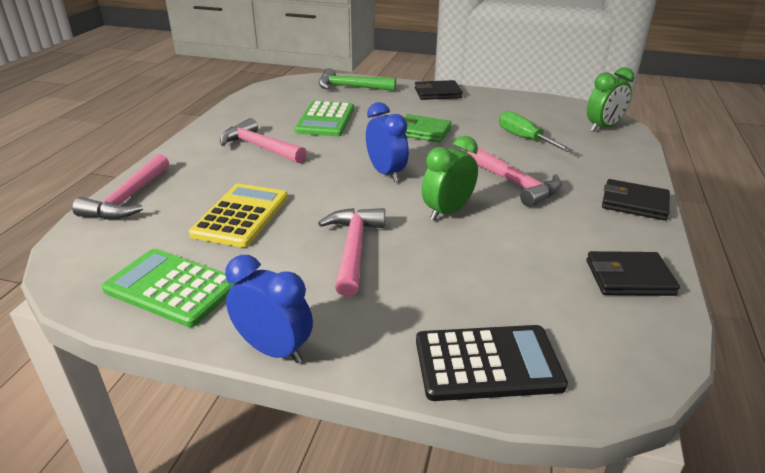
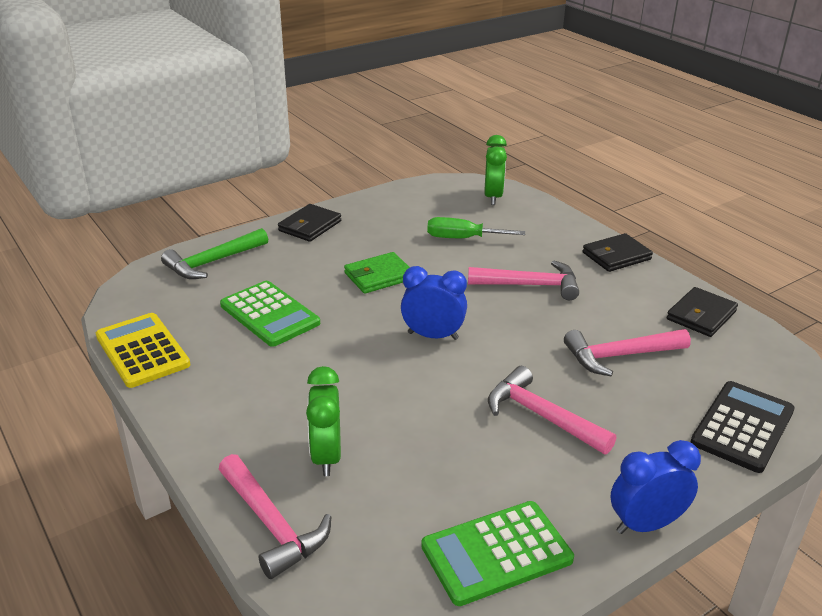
camera: 50 degrees left, 0 degrees up
yellow calculator [189,184,288,247] -> yellow calculator moved to [96,313,190,388]
pink hammer [220,118,306,163] -> pink hammer moved to [564,329,691,376]
green clock [422,136,478,221] -> green clock moved to [306,366,341,476]

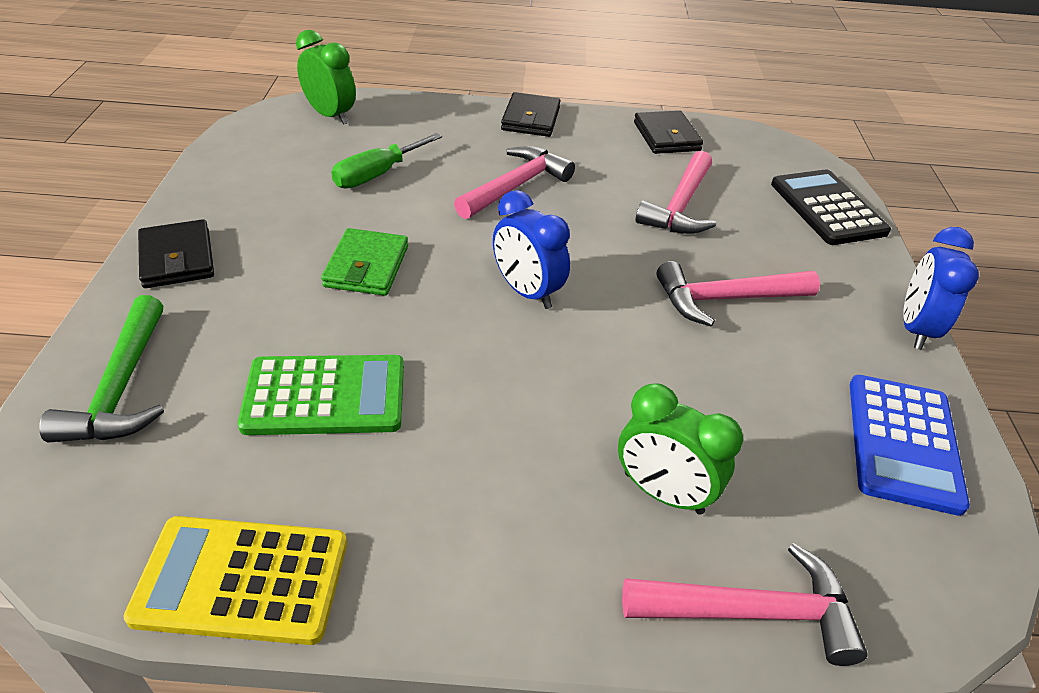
camera: 55 degrees left, 10 degrees up
blue clock [401,266,467,340] -> blue clock turned 90 degrees counterclockwise [493,190,570,309]
green calculator [421,501,574,606] -> blue calculator [850,375,970,516]

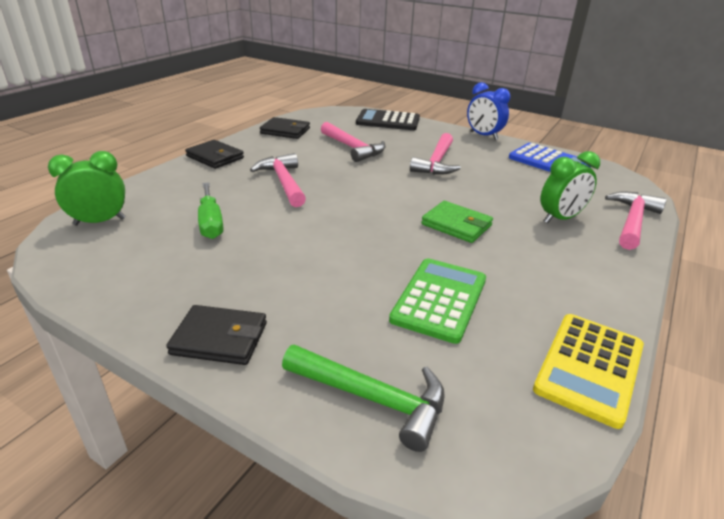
camera: 60 degrees left, 10 degrees down
green wallet [321,228,408,296] -> green wallet moved to [421,201,493,243]
blue clock [493,190,570,309] -> none

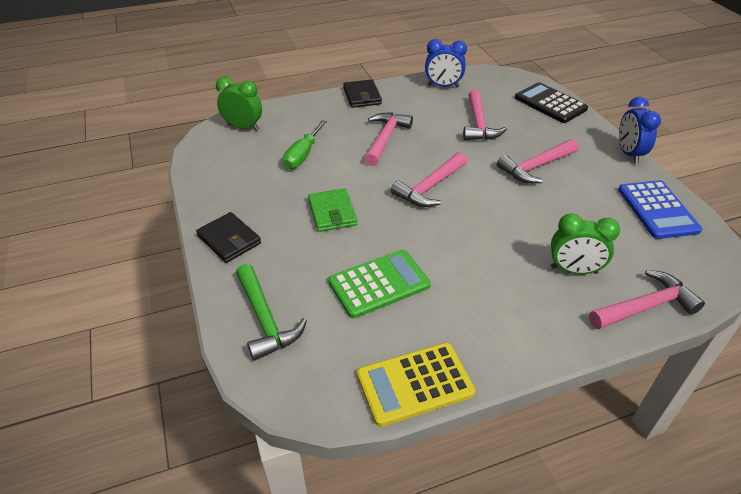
camera: 40 degrees right, 10 degrees up
black wallet [260,117,310,139] -> blue clock [425,39,467,88]
green wallet [421,201,493,243] -> green wallet moved to [308,188,358,232]
none -> pink hammer [391,152,467,207]

